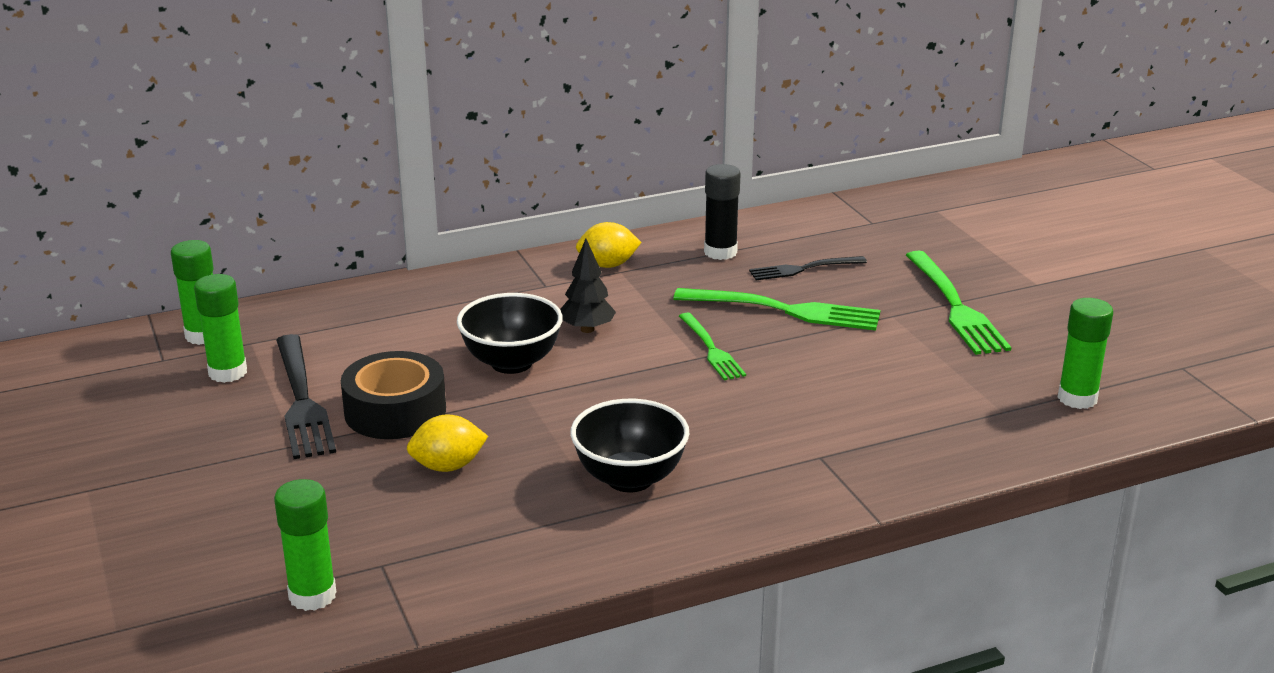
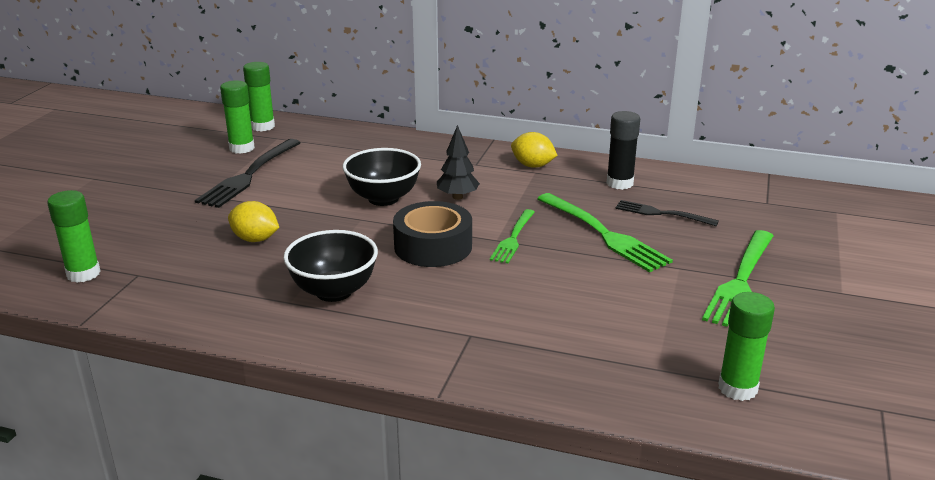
camera: 40 degrees right, 0 degrees up
black tape [341,351,446,439] -> black tape moved to [393,201,472,267]

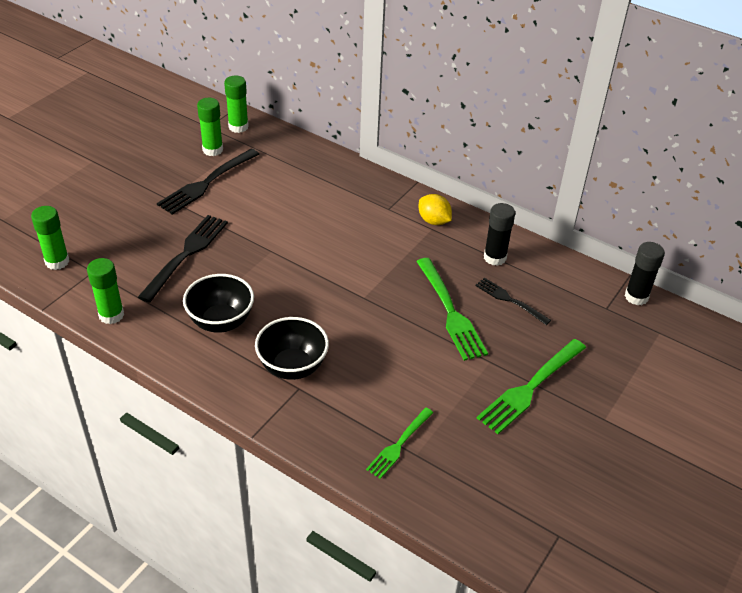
camera: 15 degrees right, 15 degrees up
yellow lemon [228,201,279,242] -> black fork [138,215,228,303]
black bowl [343,148,421,206] -> black bowl moved to [255,317,329,380]
black tape [393,201,472,267] -> none
black tree [437,125,480,200] -> none
green fork [490,209,535,263] -> green fork moved to [366,408,433,479]
green glue stick [718,292,775,401] -> green glue stick moved to [87,258,124,324]
none -> black glue stick [625,242,665,305]

